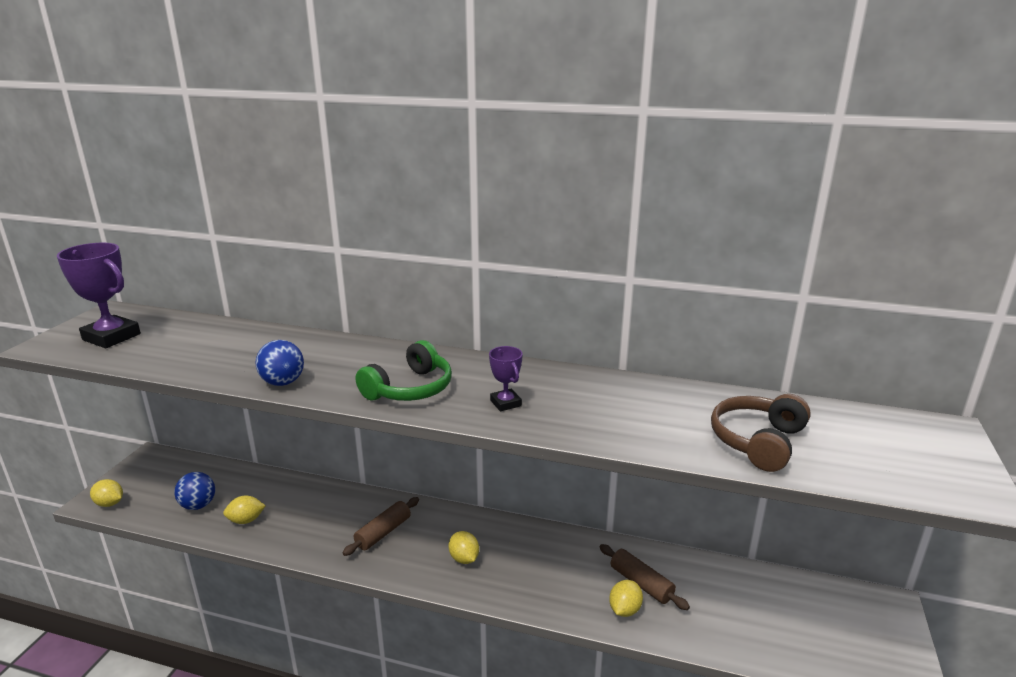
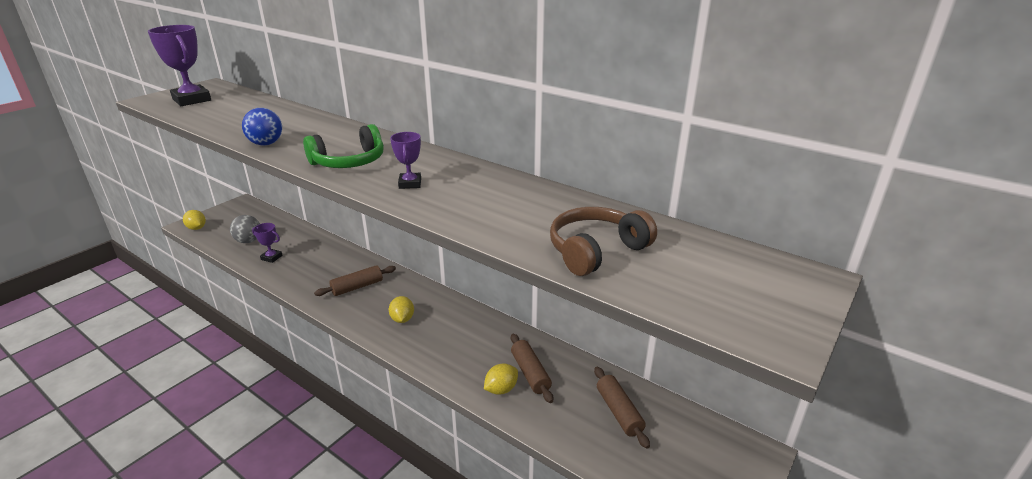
camera: 20 degrees right, 5 degrees up
blue ball [174,472,215,510] -> grey ball [230,215,260,243]
yellow lemon [223,496,266,524] -> purple trophy [252,223,283,263]
none -> brown rolling pin [594,367,650,449]

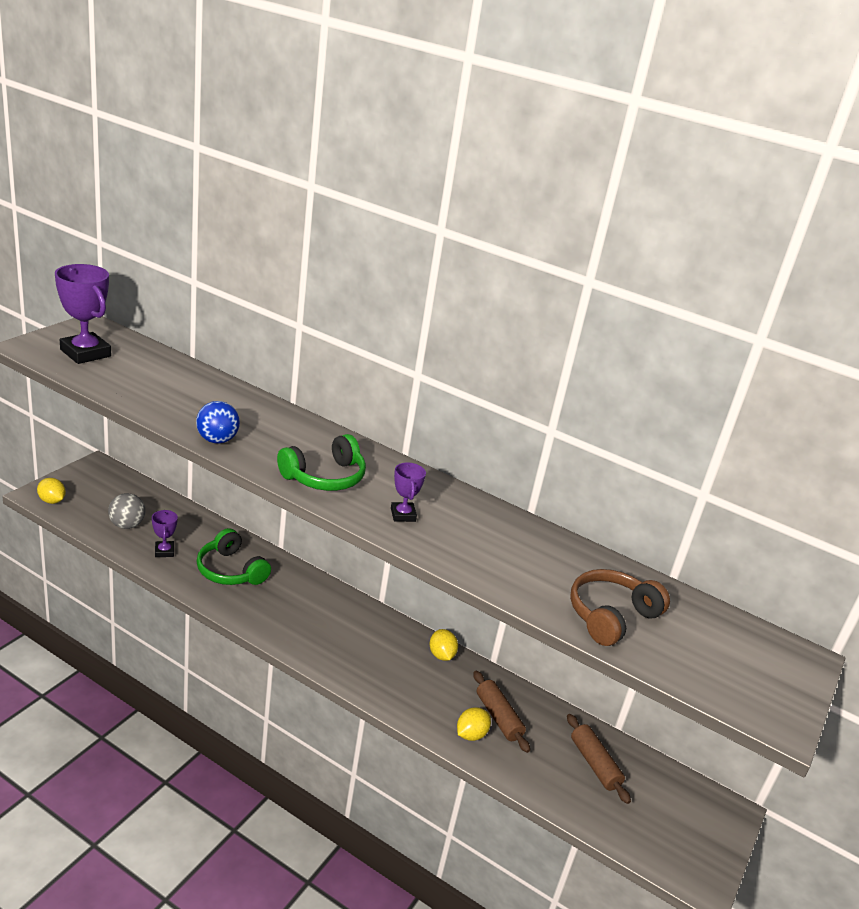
camera: 10 degrees left, 0 degrees up
purple trophy [252,223,283,263] -> purple trophy turned 60 degrees clockwise [152,510,178,557]
brown rolling pin [314,265,396,296] -> none
yellow lemon [389,296,414,323] -> yellow lemon moved to [430,629,458,661]
none -> green headphones [197,528,271,585]

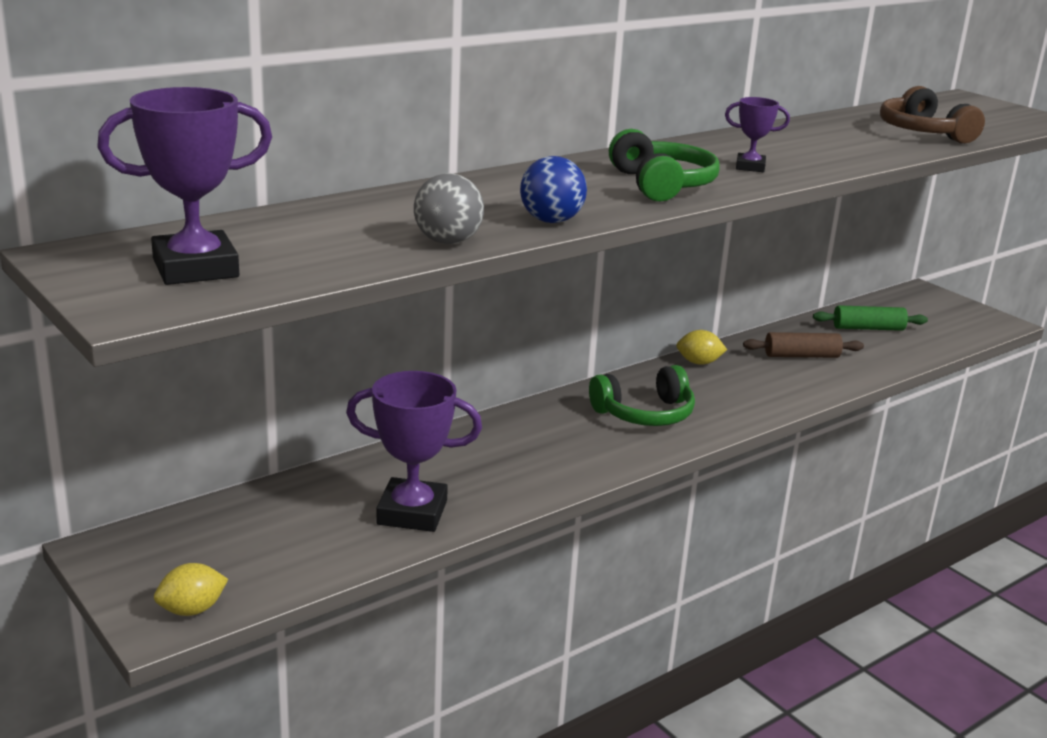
camera: 65 degrees left, 5 degrees down
grey ball [108,493,145,529] -> grey ball moved to [414,173,484,244]
purple trophy [152,510,178,557] -> purple trophy [346,371,482,532], size x1.92
green headphones [197,528,271,585] -> green headphones moved to [589,365,695,426]
yellow lemon [457,707,491,741] -> none
brown rolling pin [567,714,631,804] -> green rolling pin [813,305,928,331]

